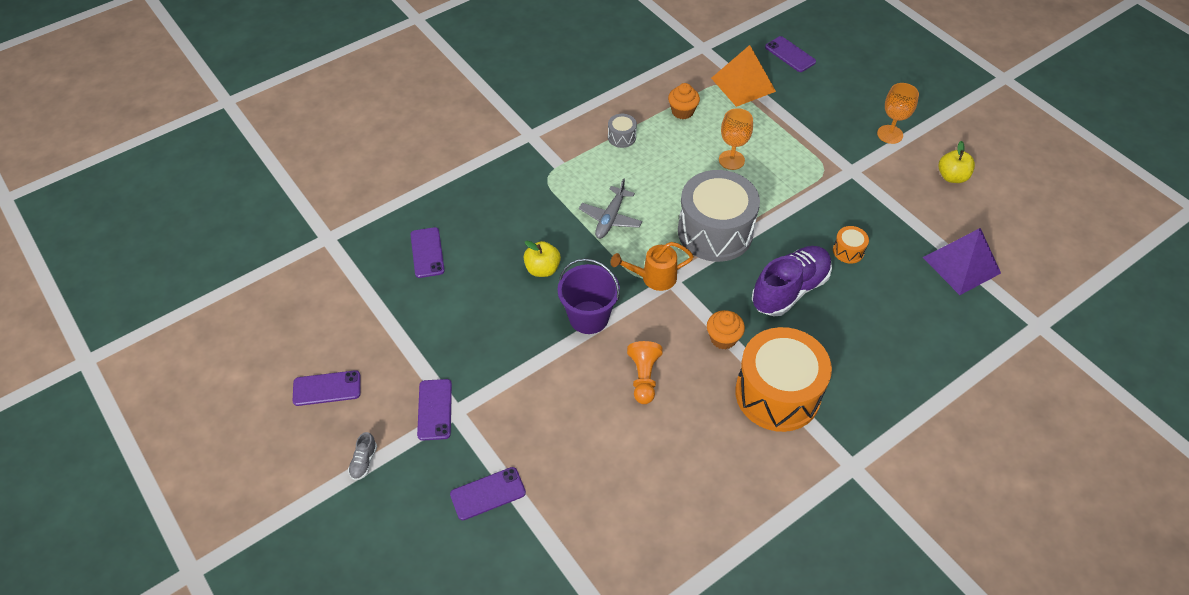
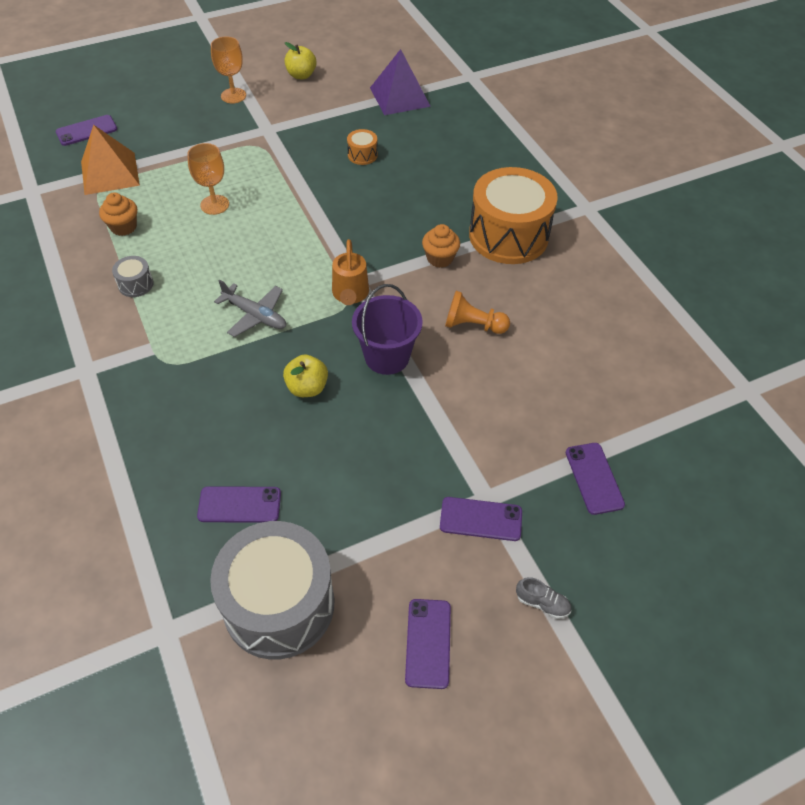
camera: 80 degrees left, 0 degrees up
grey drum [678,170,760,262] -> grey drum moved to [210,521,334,660]
purple shoe [752,246,832,316] -> none

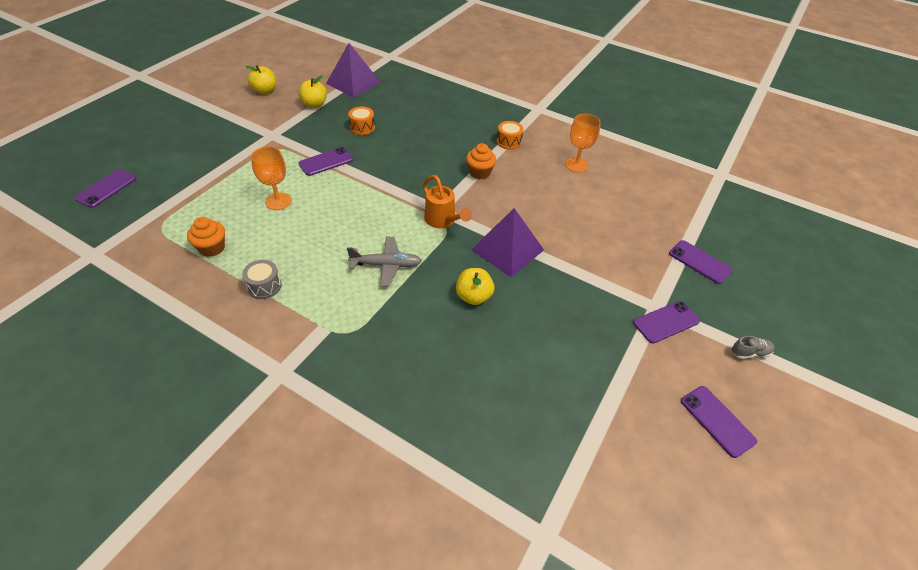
camera: 35 degrees left, 5 degrees down
orange pyramid [81,125,140,195] -> none
purple phone [197,486,281,523] -> purple phone moved to [299,147,353,176]
grey drum [210,521,334,660] -> none
orange goblet [211,36,246,104] -> orange goblet moved to [565,114,601,173]
purple bucket [352,284,423,375] -> purple pyramid [471,208,544,277]
orange pawn [445,291,510,334] -> none
orange drum [469,167,558,264] -> orange drum [497,121,524,150], size x0.41
none -> yellow apple [298,76,327,108]

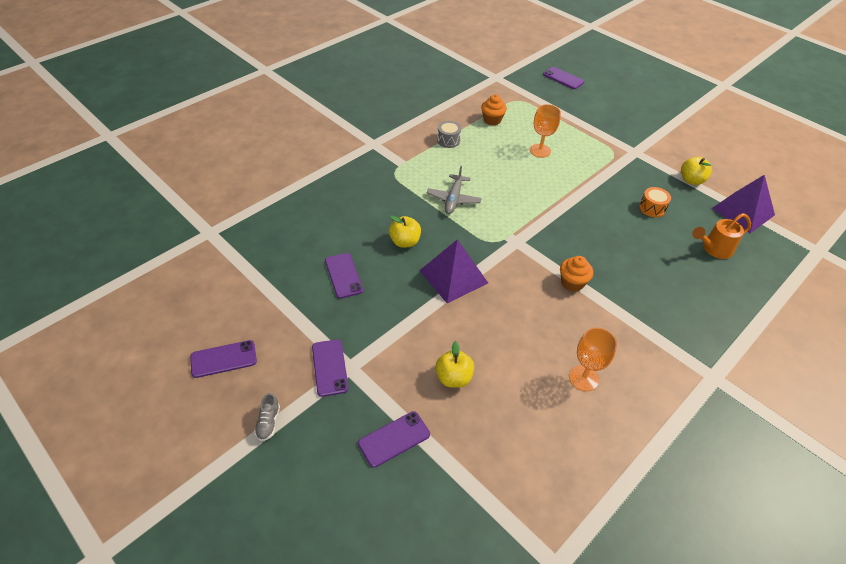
camera: 105 degrees right, 0 degrees up
yellow apple [245,65,276,94] -> yellow apple moved to [435,341,474,388]
purple phone [299,147,353,176] -> purple phone moved to [325,253,363,299]
orange watering can [423,175,472,228] -> orange watering can moved to [692,213,751,259]
orange drum [497,121,524,150] -> none

